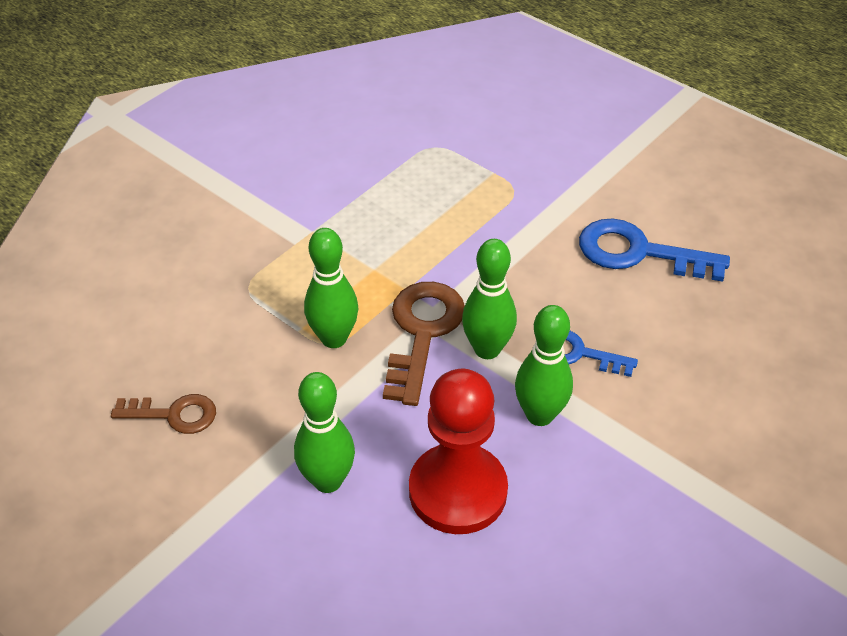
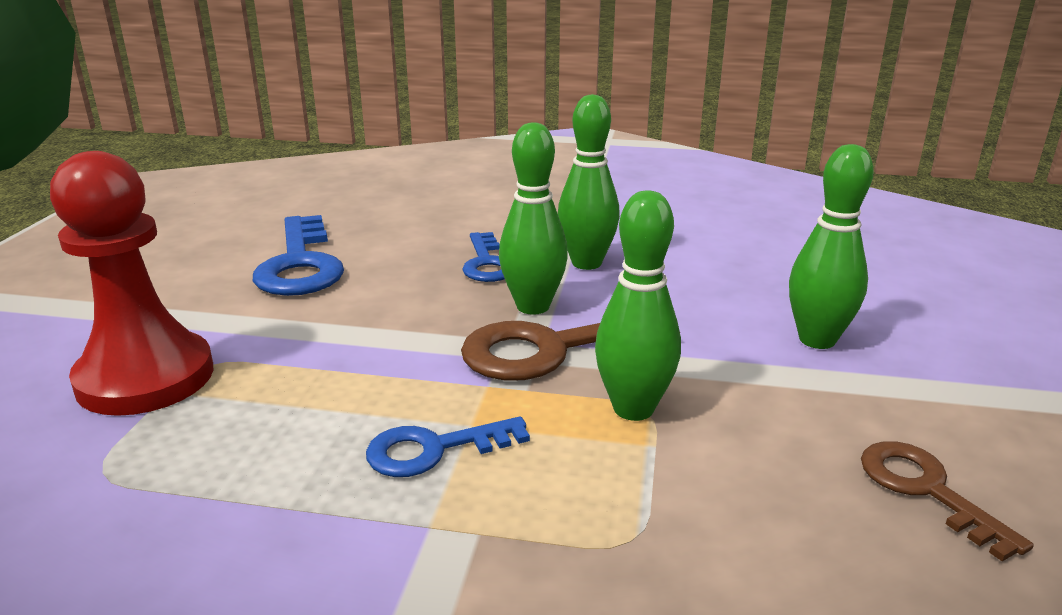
camera: 120 degrees left, 20 degrees down
red pawn [409,369,508,534] -> red pawn moved to [50,151,213,416]
none -> blue key [366,416,530,477]

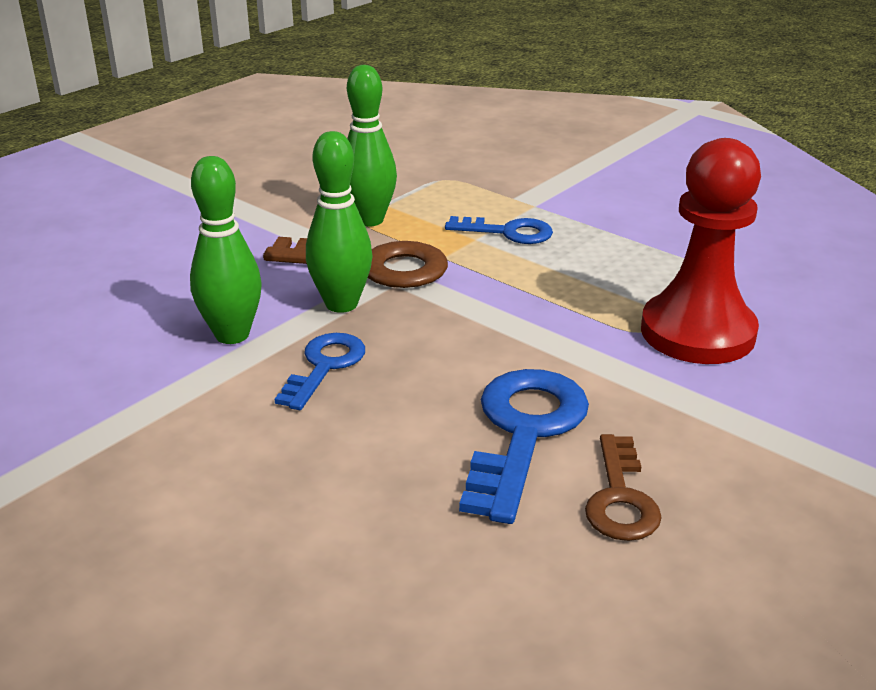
camera: 150 degrees left, 5 degrees up
green bowling pin [789,144,874,349] -> none
brown key [861,441,1034,561] -> brown key moved to [585,434,662,541]

